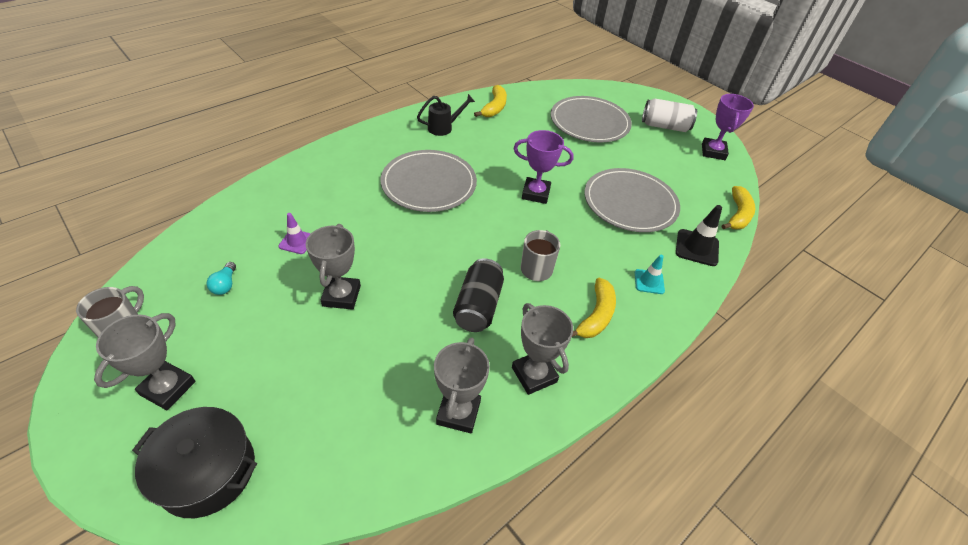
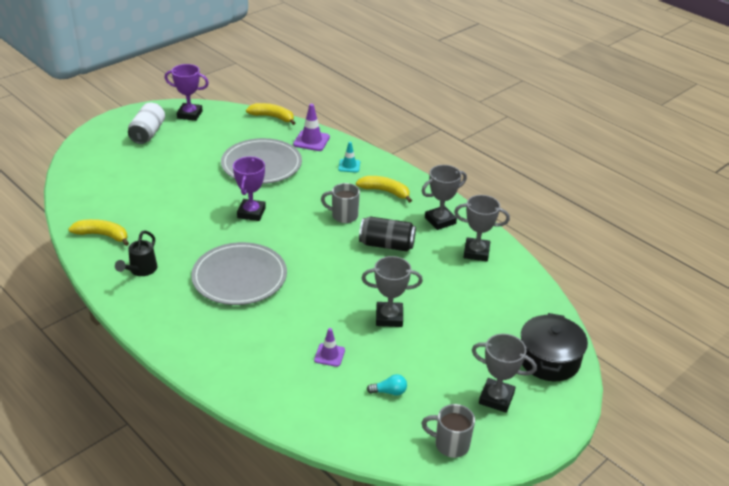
camera: 90 degrees left, 10 degrees down
black watering can [417,94,475,136] -> black watering can turned 135 degrees counterclockwise [115,230,157,276]
grey plate [551,96,632,143] -> none
black traffic cone [676,205,722,266] -> purple traffic cone [293,104,330,151]

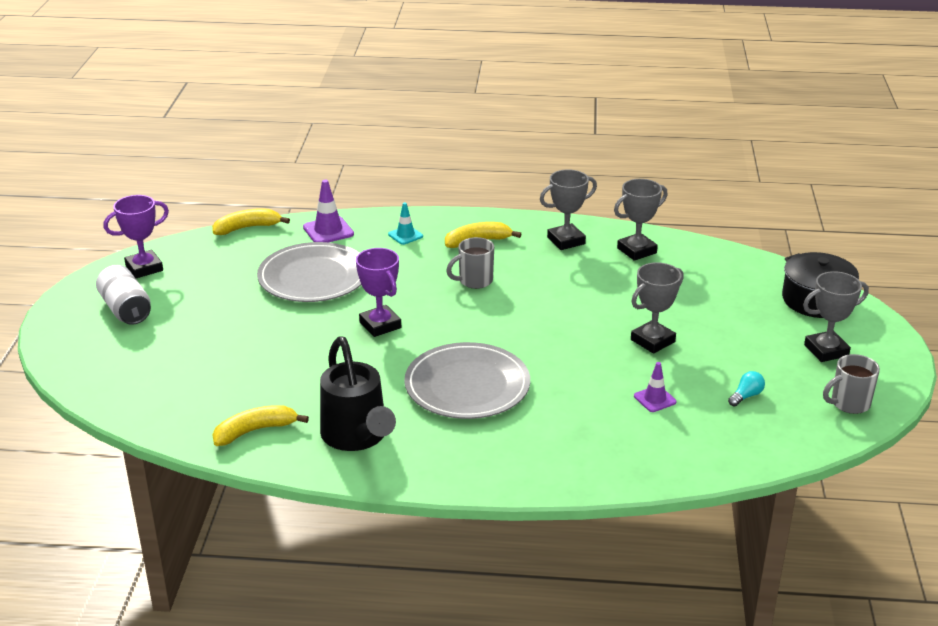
camera: 40 degrees left, 5 degrees down
black watering can [115,230,157,276] -> black watering can [320,336,396,451], size x1.76
black can [359,217,416,251] -> none
grey trophy [422,165,467,230] -> grey trophy turned 45 degrees clockwise [540,169,597,250]

